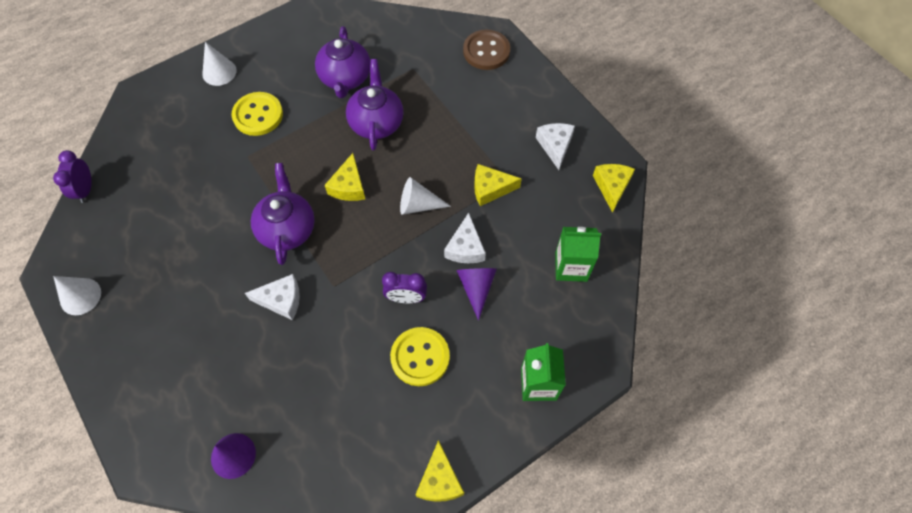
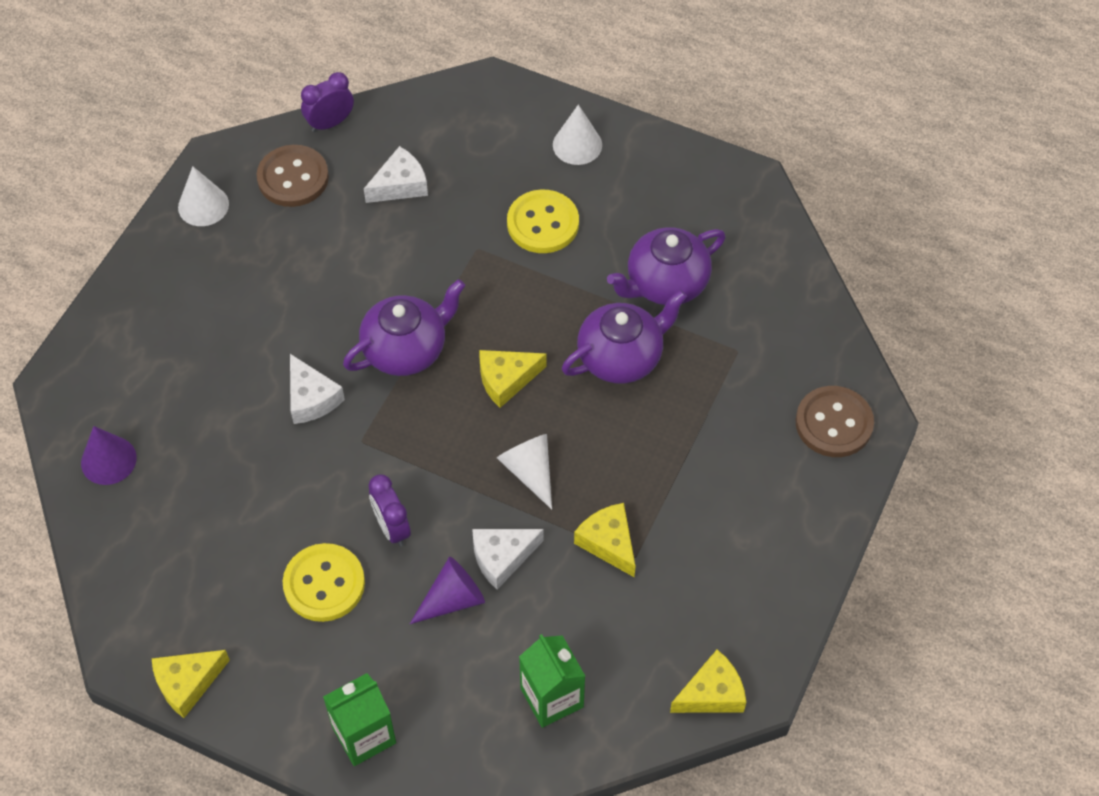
camera: 60 degrees right, 5 degrees down
white cheese [536,123,575,170] -> white cheese moved to [364,146,428,203]
none -> brown button [257,145,329,207]

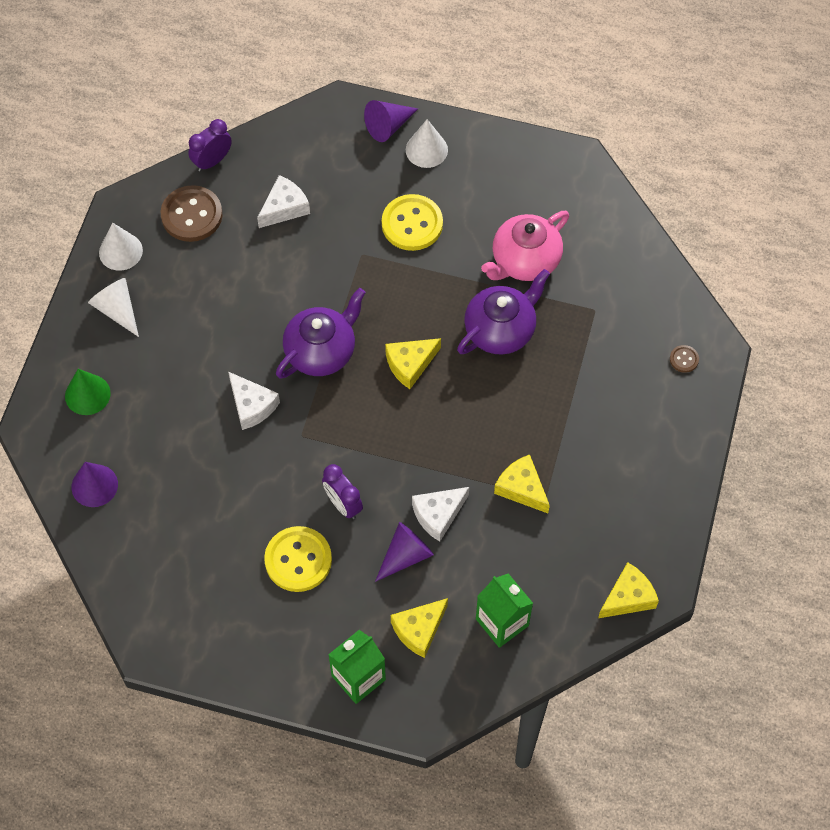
camera: 10 degrees left, 5 degrees up
yellow cheese [151,650,230,718] -> yellow cheese moved to [391,598,448,658]
white cone [497,434,552,509] -> white cone moved to [88,278,139,337]
purple teapot [607,227,725,305] -> pink teapot [481,211,569,281]
brown button [795,386,874,457] -> brown button [670,345,699,373], size x0.46
none -> green cone [65,369,111,415]
none -> purple cone [364,100,418,142]

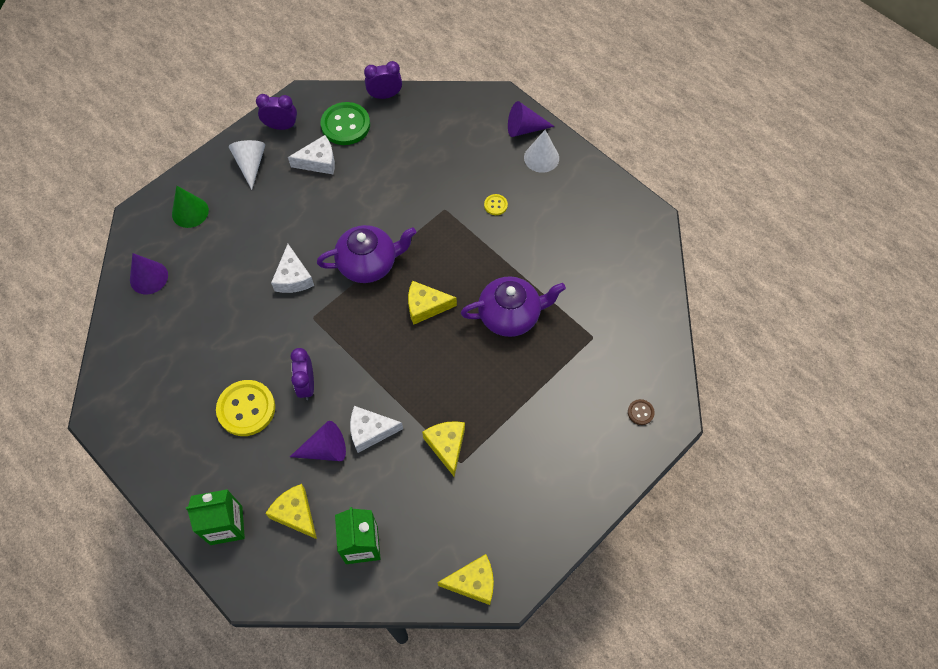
camera: 30 degrees right, 0 degrees up
white cone [99,222,143,271] -> purple clock [256,94,297,130]
brown button [161,185,223,242] -> green button [320,102,370,145]
white cheese [257,175,310,228] -> white cheese moved to [288,135,335,174]
yellow button [382,194,443,251] -> yellow button [484,194,508,215], size x0.46
yellow cheese [391,598,448,658] -> yellow cheese turned 60 degrees clockwise [265,484,317,539]
pink teapot [481,211,569,281] -> none

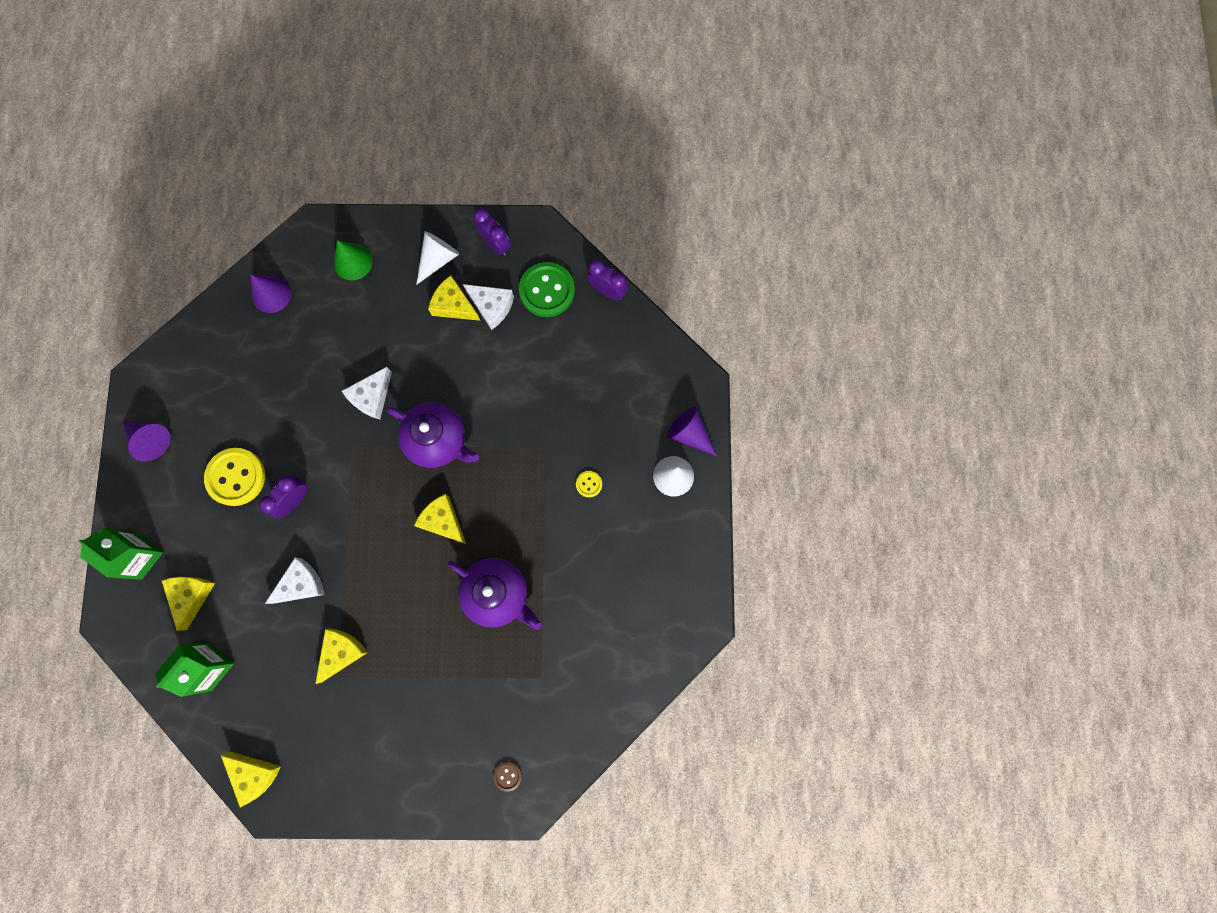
camera: 45 degrees right, 15 degrees up
purple cone [290,421,346,461] -> purple cone moved to [123,421,170,462]
white cheese [350,406,403,453] -> white cheese turned 105 degrees clockwise [265,557,325,604]
none -> yellow cheese [428,276,480,321]

